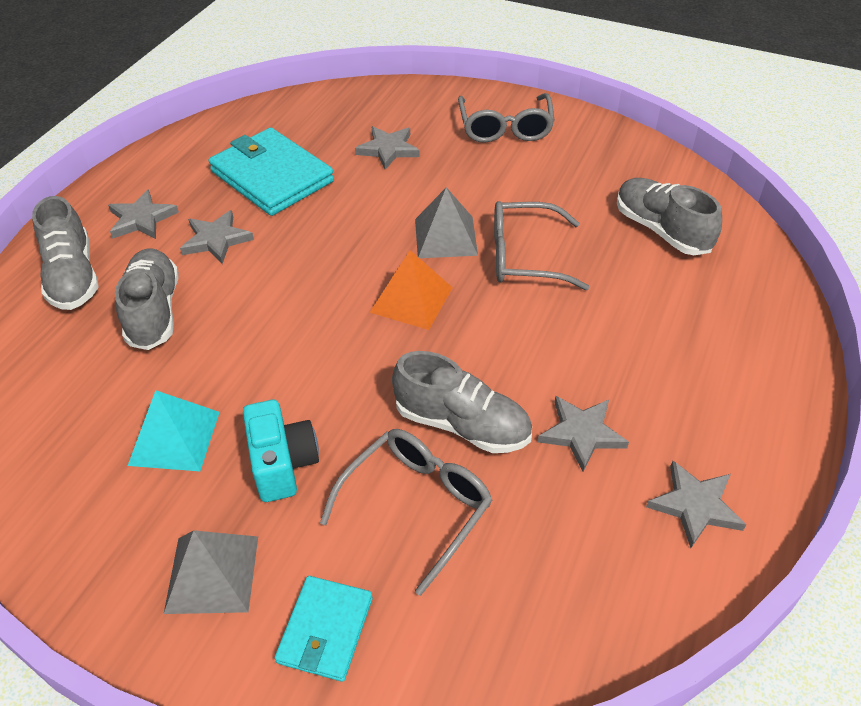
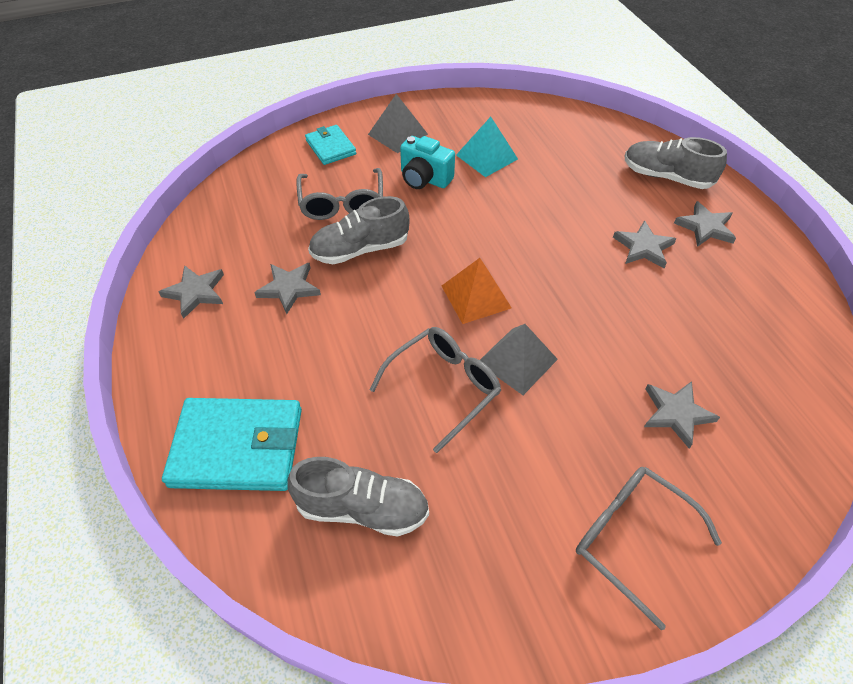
camera: 135 degrees right, 5 degrees up
grey shoe [115,248,179,350] -> none
turquoise wallet [209,127,334,216] -> turquoise wallet moved to [162,398,302,491]

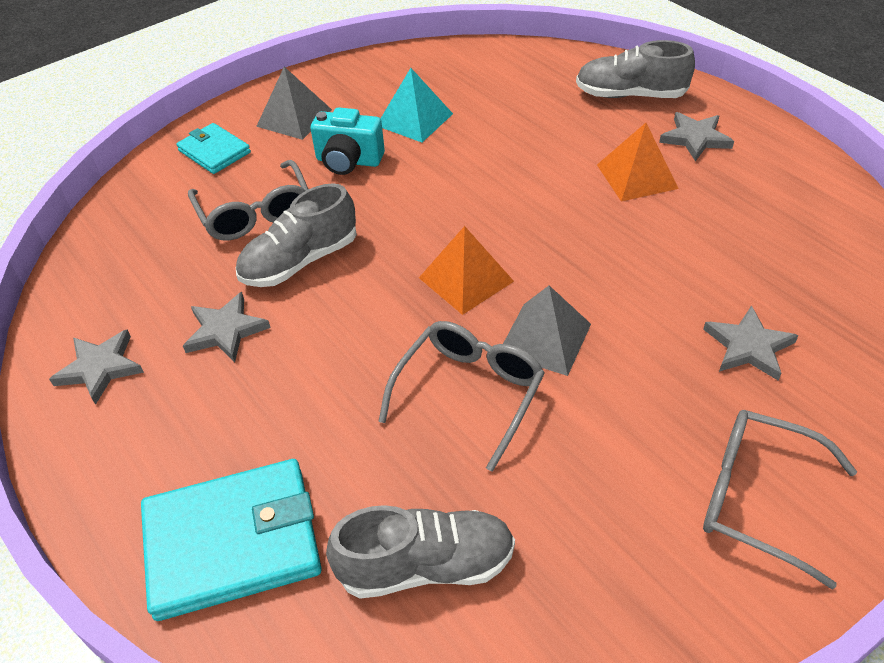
camera: 15 degrees left, 5 degrees down
grey star [613,220,676,268] -> orange pyramid [597,123,679,201]

